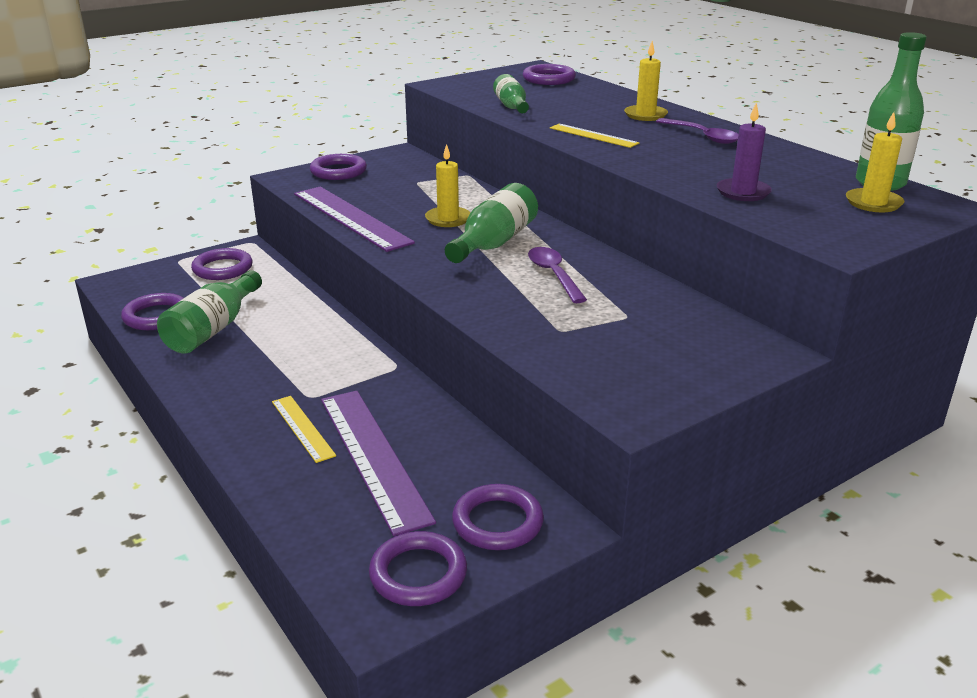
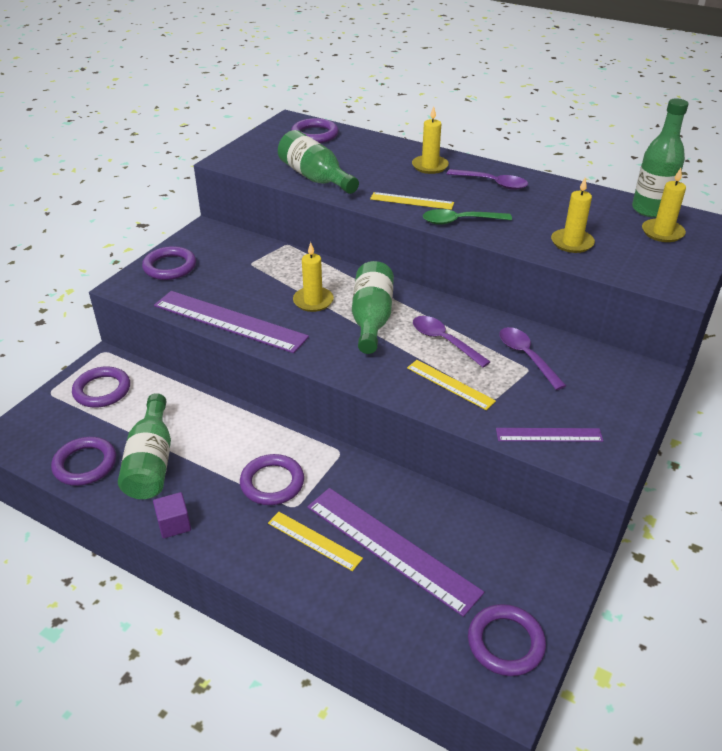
camera: 25 degrees left, 10 degrees up
purple ring [452,484,544,550] -> purple ring moved to [240,454,304,505]
green bottle [493,74,529,113] -> green bottle [278,130,359,194], size x1.57
purple candle [717,103,772,201] -> yellow candle [551,178,595,253]
none -> purple cube [153,492,191,539]
none -> yellow ruler [407,360,496,410]
none -> green spoon [423,209,512,225]
none -> purple ruler [496,428,603,442]
none -> purple spoon [499,327,566,390]

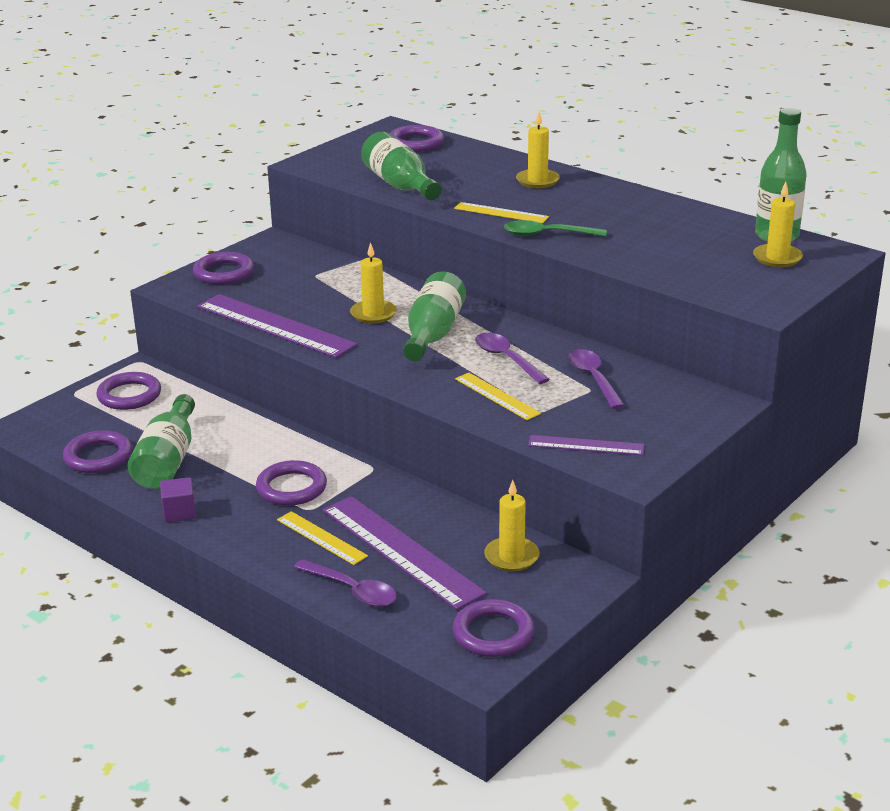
camera: 10 degrees right, 10 degrees down
purple spoon [447,169,528,190] -> purple spoon moved to [294,559,397,607]
yellow candle [551,178,595,253] -> yellow candle moved to [484,480,540,572]

